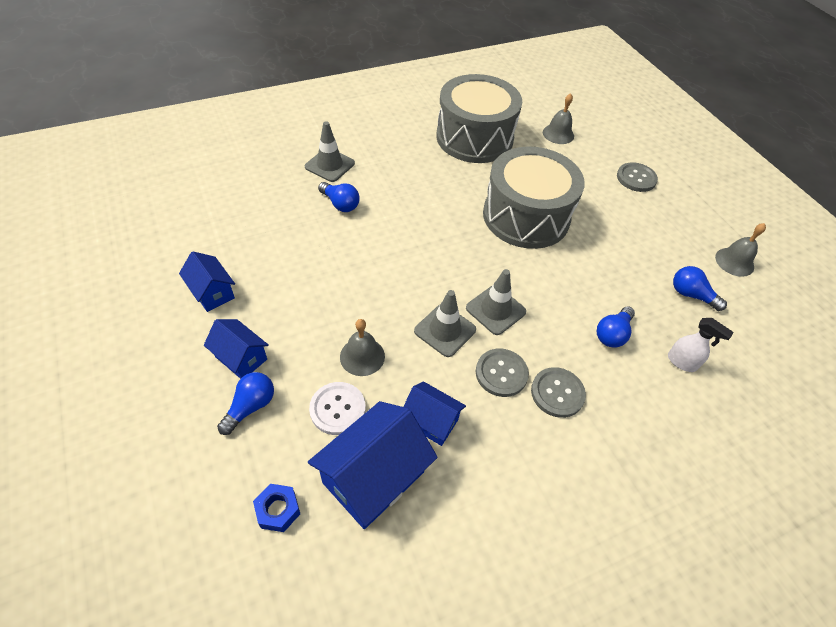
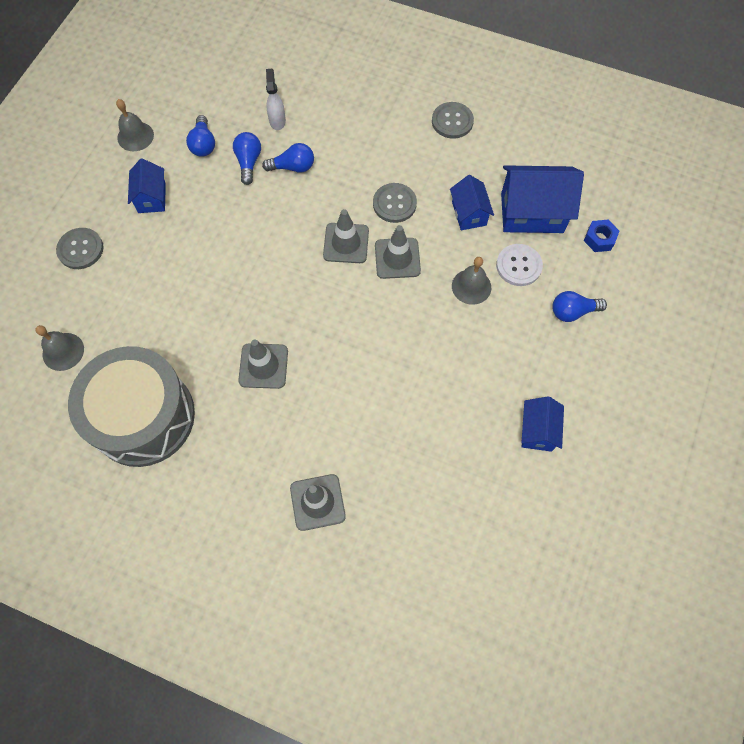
camera: 130 degrees left, 15 degrees up
blue house [204,319,269,379] -> blue house moved to [128,158,166,213]
blue light bulb [318,182,360,212] -> blue light bulb moved to [233,132,261,185]
grey drum [483,147,585,249] -> none
grey button [531,367,586,418] -> grey button moved to [432,102,474,139]
none -> grey traffic cone [238,339,288,389]

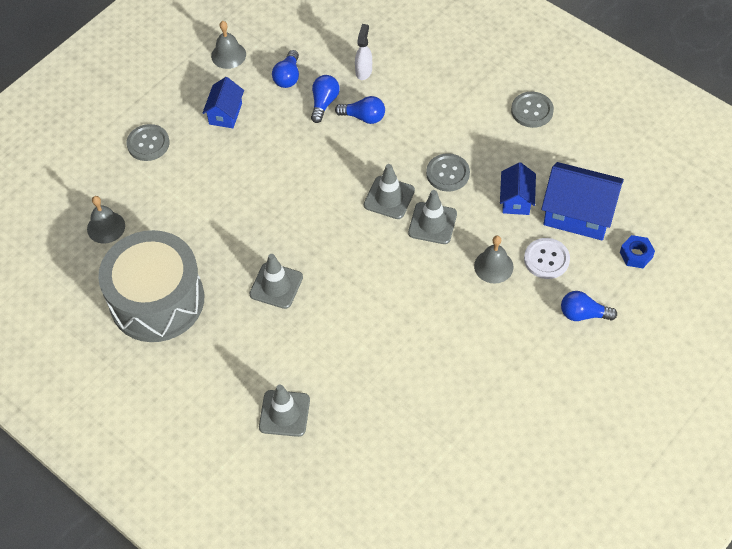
camera: 20 degrees right, 10 degrees down
blue house [521,396,564,452] -> none

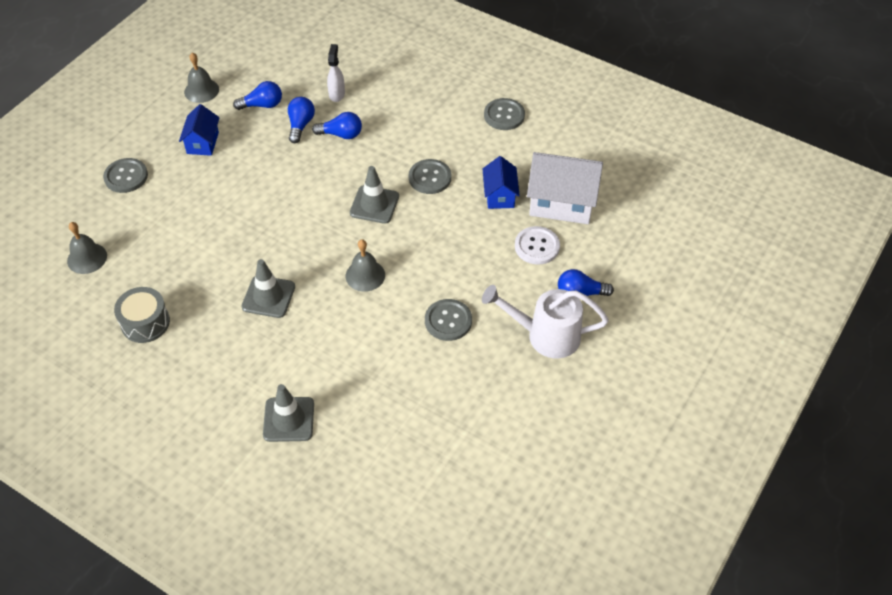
camera: 10 degrees left, 5 degrees down
grey drum [98,230,204,342] -> grey drum [114,287,170,343], size x0.49
blue light bulb [272,50,299,88] -> blue light bulb turned 105 degrees counterclockwise [233,81,282,110]
grey traffic cone [408,190,457,244] -> none
grey bell [474,236,513,283] -> grey bell moved to [346,239,385,292]
blue house [541,162,624,240] -> white house [527,152,603,224]
blue nut [620,235,655,268] -> none
none -> grey button [425,299,472,341]
none -> white watering can [482,285,609,358]

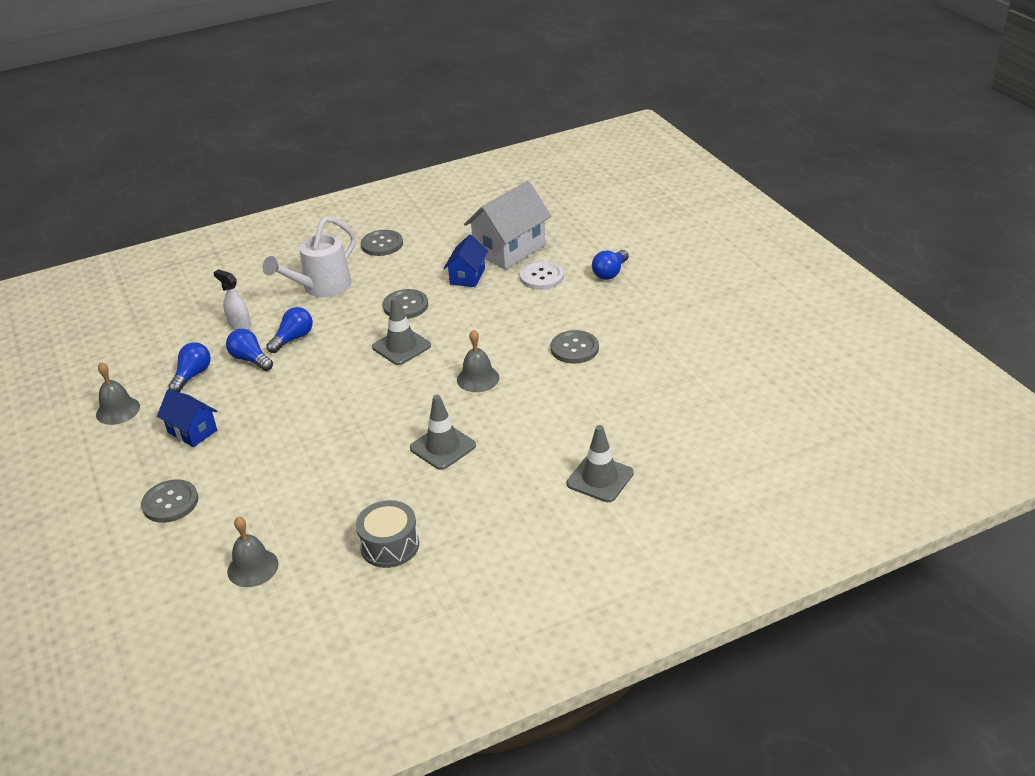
camera: 55 degrees left, 15 degrees down
white watering can [482,285,609,358] -> white watering can moved to [263,216,356,297]
blue house [483,156,520,209] -> blue house turned 75 degrees clockwise [444,234,488,287]

